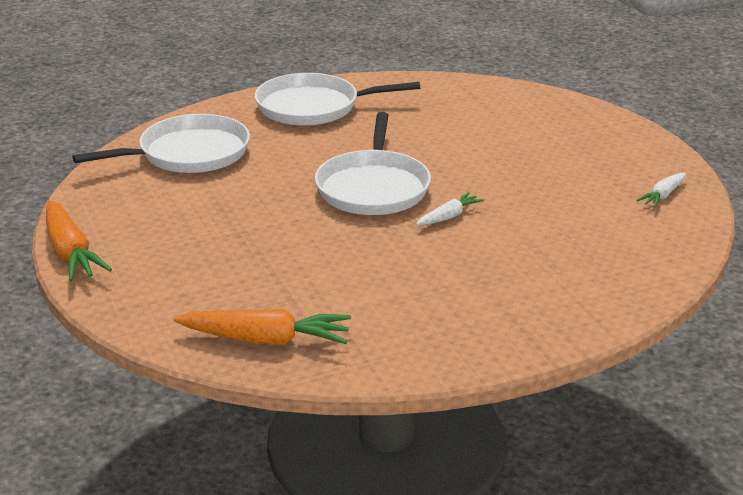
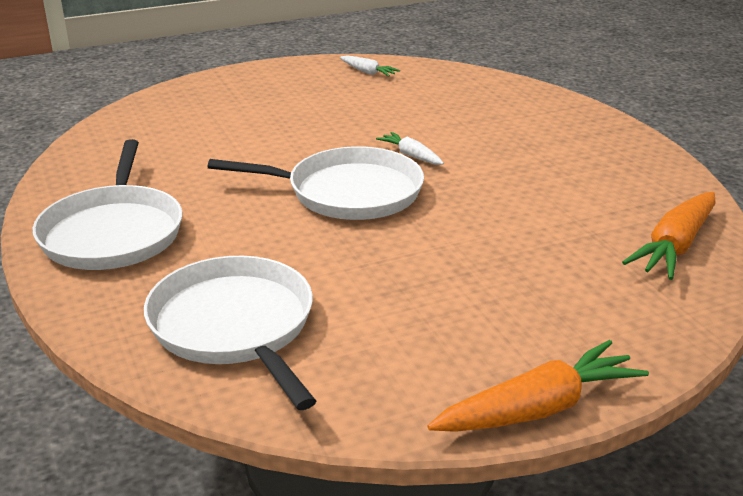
camera: 90 degrees left, 0 degrees up
orange carrot [174,309,351,345] -> orange carrot turned 150 degrees counterclockwise [622,192,716,280]

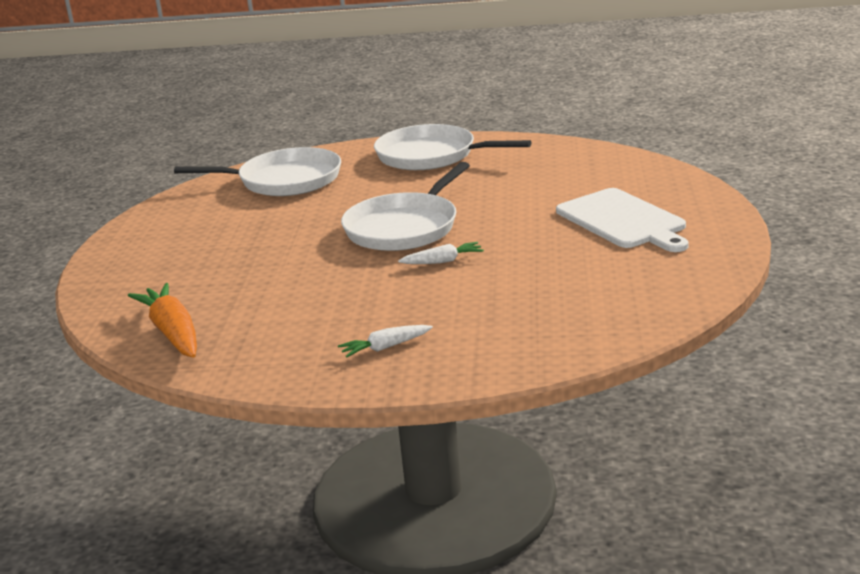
camera: 120 degrees right, 5 degrees down
white carrot [340,55,400,76] -> white carrot moved to [338,325,433,358]
orange carrot [428,340,649,432] -> none
none -> white cutting board [556,188,688,252]

